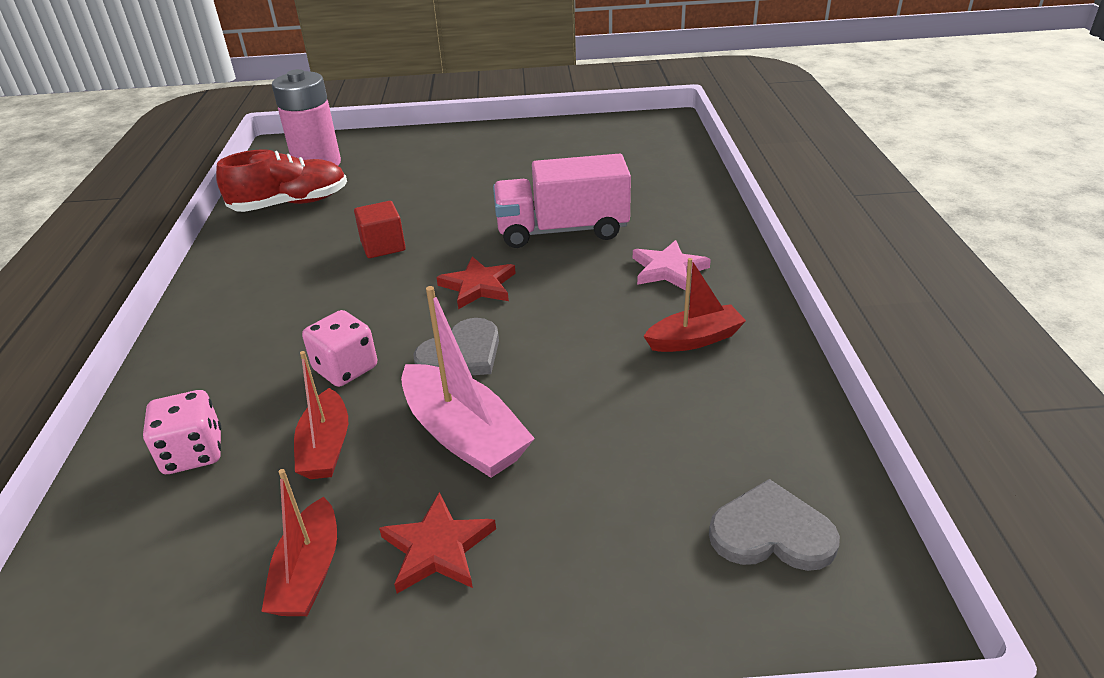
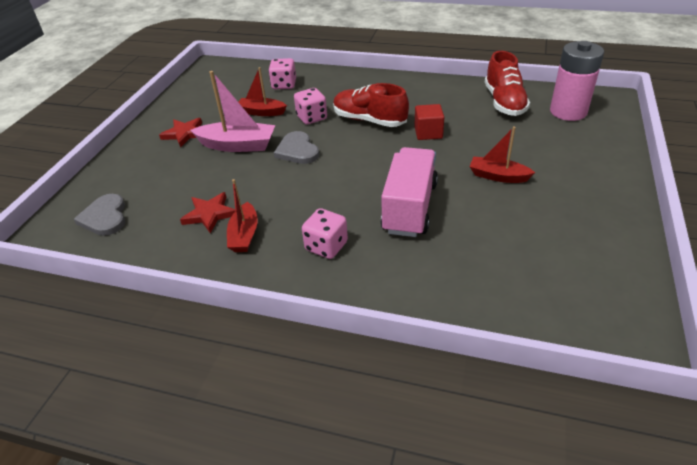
camera: 110 degrees right, 5 degrees up
red boat [261,469,337,616] -> red boat moved to [470,126,535,183]
pink boat [401,286,535,478] -> pink boat turned 150 degrees counterclockwise [190,71,275,152]
red star [436,256,516,309] -> red star moved to [180,192,235,233]
pink star [633,240,711,290] -> pink dice [302,208,348,259]
grey heart [709,479,840,571] -> grey heart turned 135 degrees clockwise [74,194,125,236]
none -> red shoe [333,83,409,127]

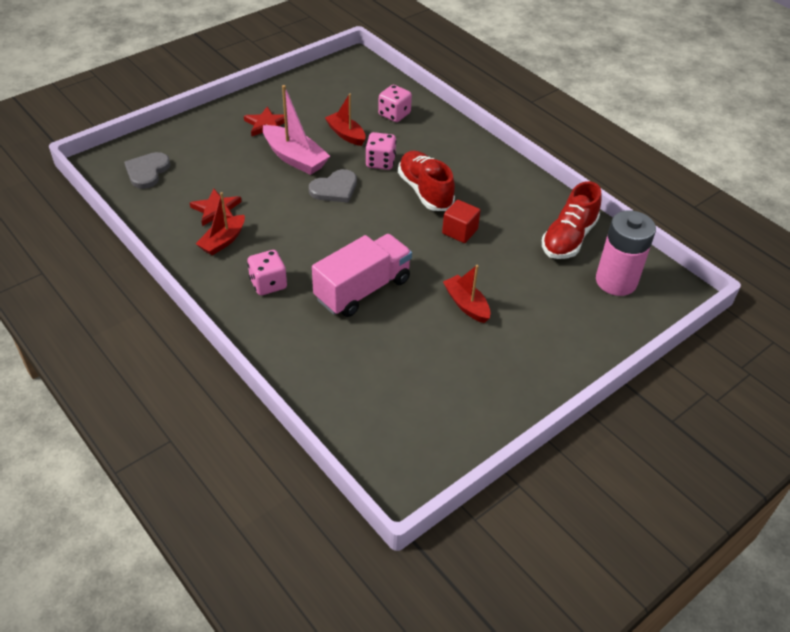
camera: 30 degrees right, 5 degrees up
grey heart [274,131,319,164] -> grey heart turned 135 degrees counterclockwise [309,169,357,203]

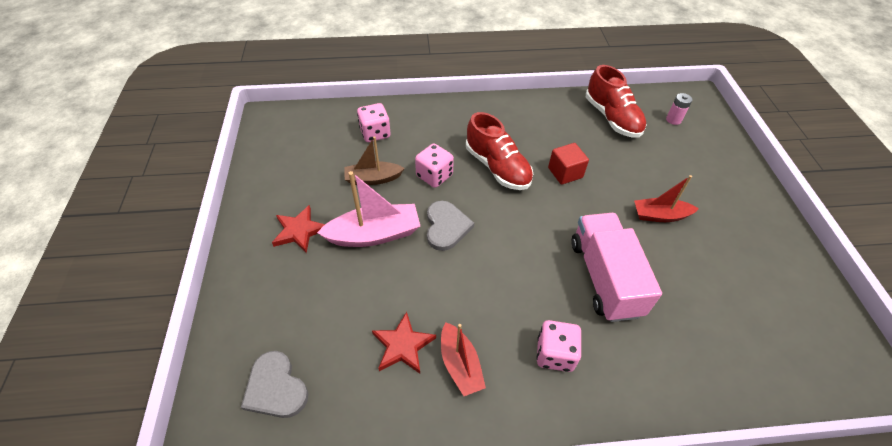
camera: 55 degrees left, 5 degrees up
red boat [325,94,366,146] -> brown boat [344,136,405,185]
red shoe [398,151,455,211] -> red shoe turned 135 degrees counterclockwise [466,112,533,190]
pink battery [596,210,656,296] -> pink battery [666,93,692,125], size x0.43

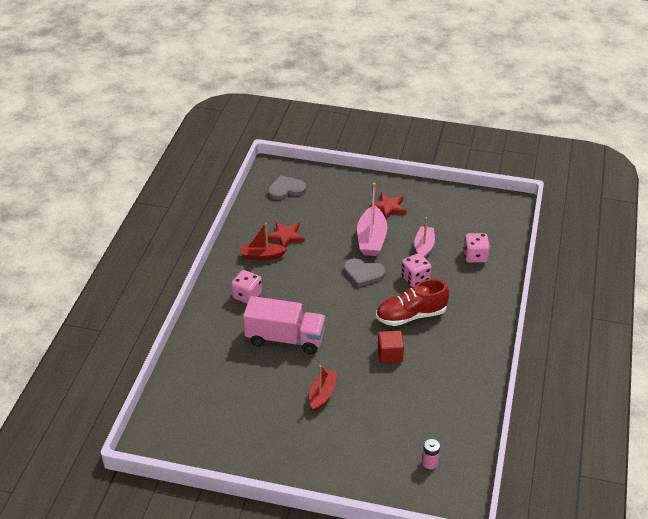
camera: 110 degrees right, 10 degrees down
brown boat [344,136,405,185] -> pink boat [414,217,435,258]
red shoe [586,65,647,138] -> none

